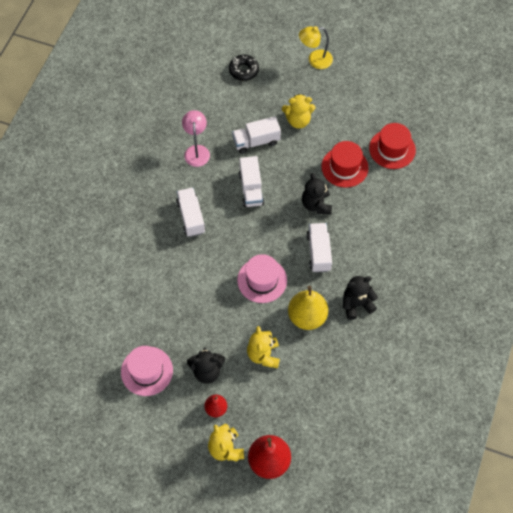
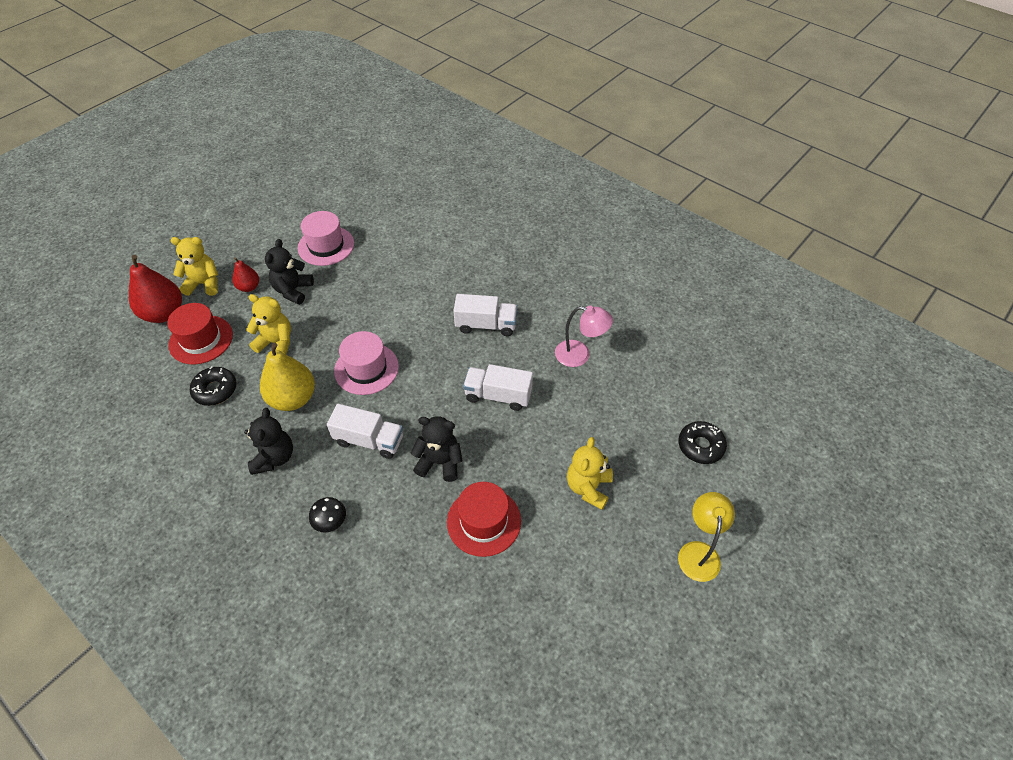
camera: 110 degrees right, 10 degrees down
white truck [232,116,281,154] -> none
red hat [369,123,416,169] -> red hat moved to [167,303,233,365]
none -> black donut [190,367,237,406]
none -> black mushroom [309,497,346,533]

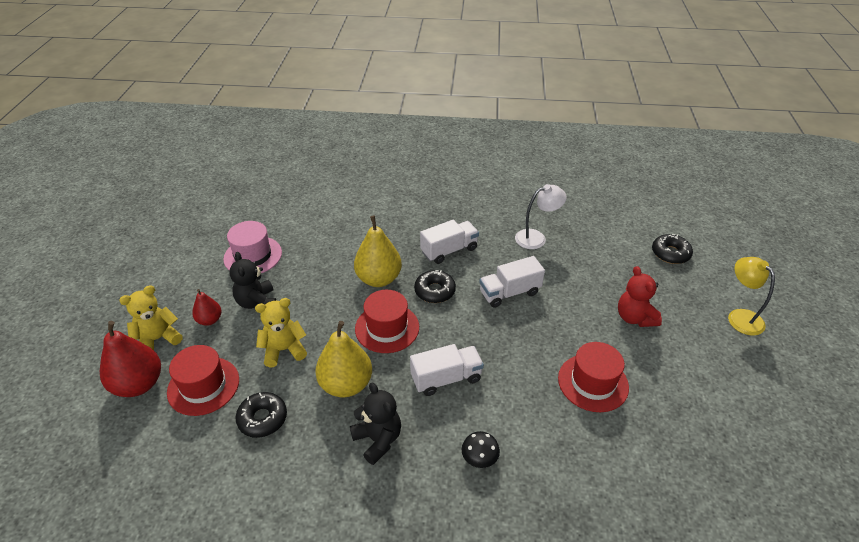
camera: 35 degrees left, 10 degrees down
pink hat [334,331,399,395] -> red hat [355,290,419,353]
black teddy bear [411,416,462,482] -> none
pink lamp [555,306,613,367] -> white lamp [515,184,567,249]
yellow teddy bear [567,437,613,510] -> red teddy bear [618,266,662,327]
none -> yellow pear [354,216,402,287]
none -> black donut [414,270,456,303]

